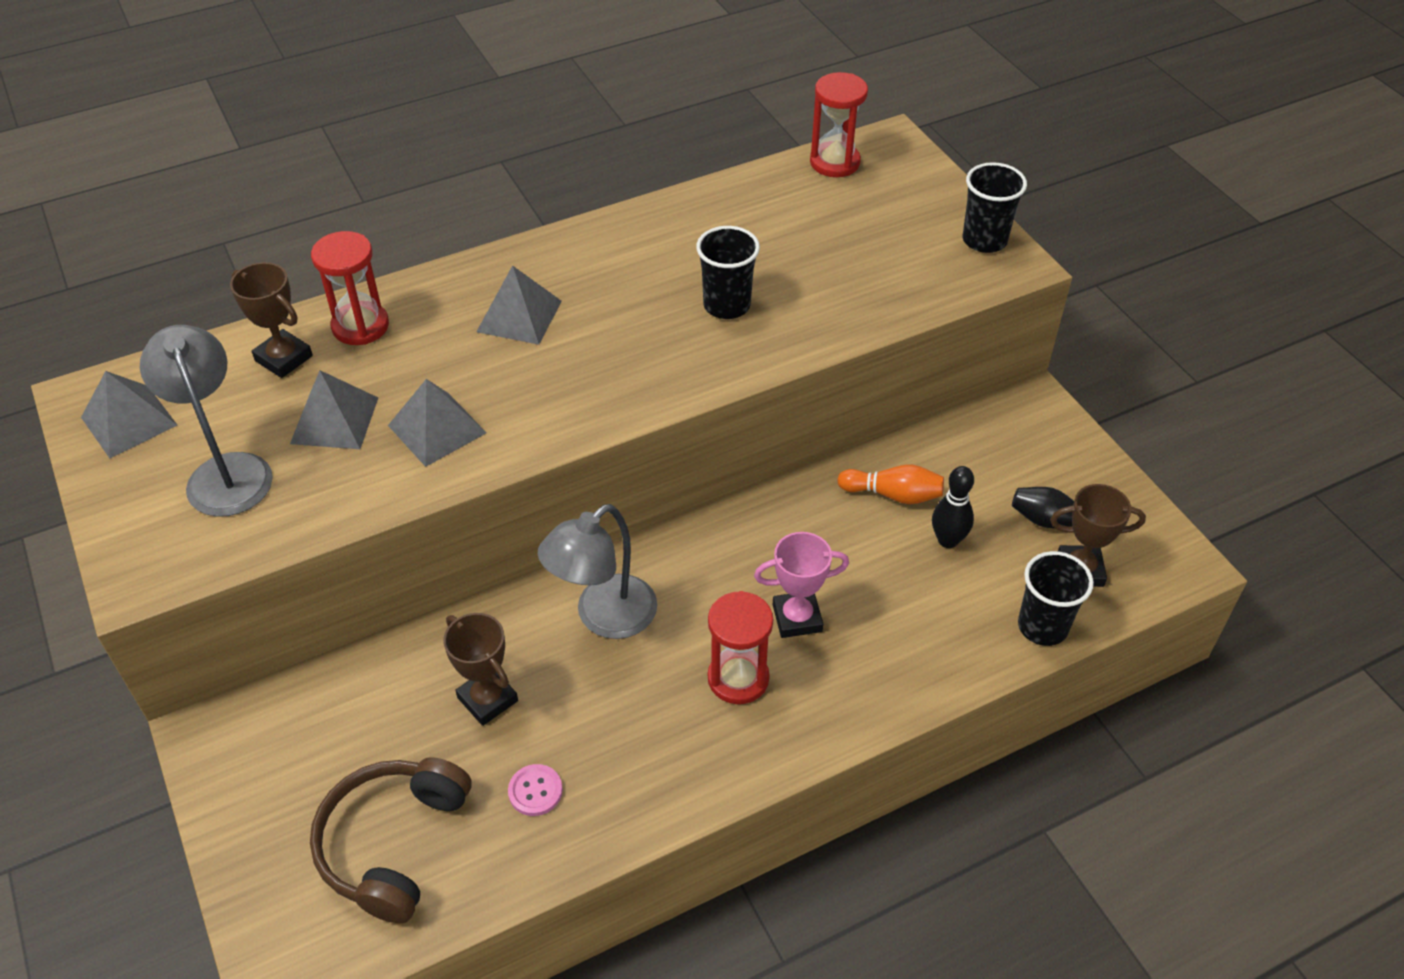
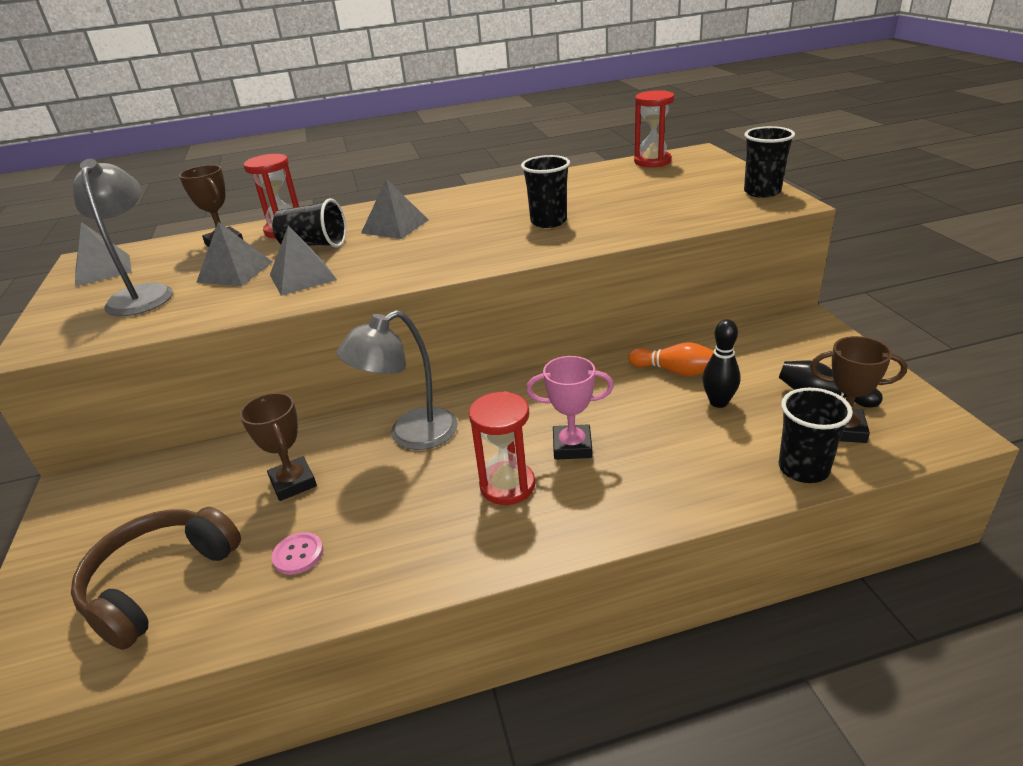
camera: 15 degrees right, 15 degrees down
none -> black cup [272,198,346,248]

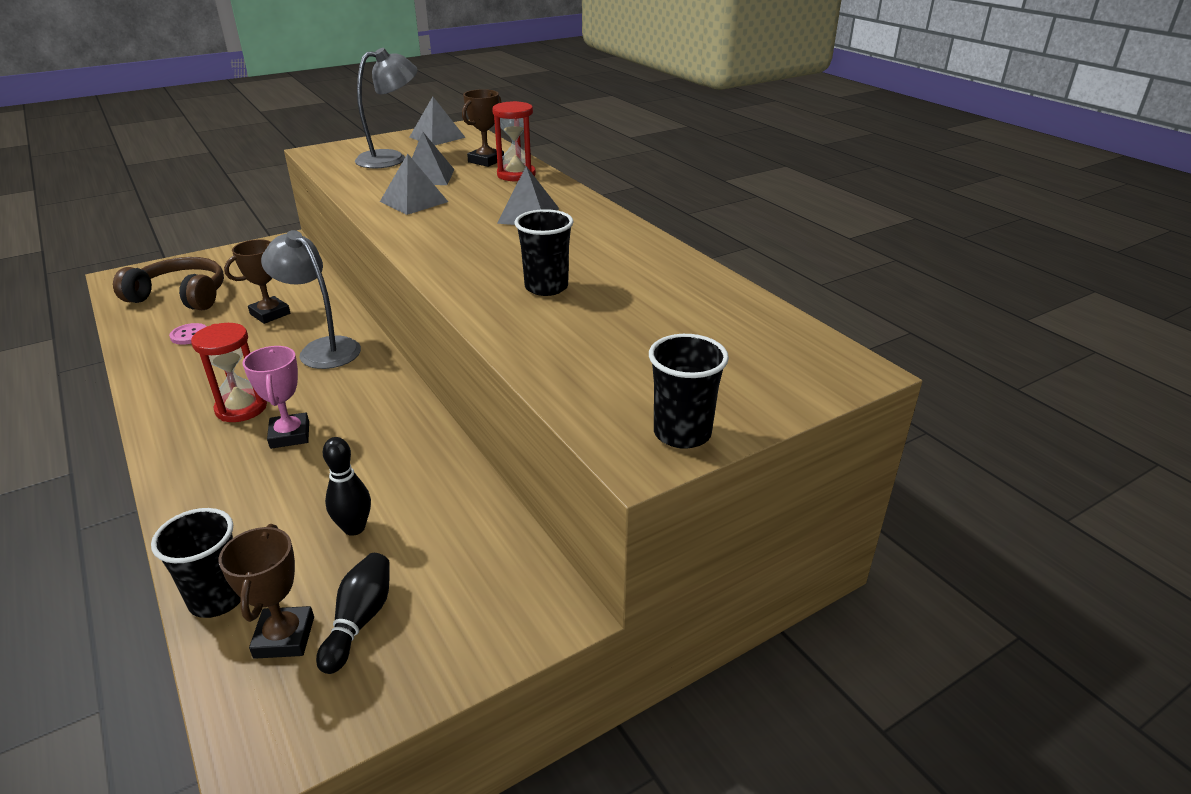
camera: 70 degrees right, 0 degrees up
black cup [272,198,346,248] -> none
orange bowling pin [628,342,714,376] -> none
red hourglass [634,90,675,167] -> none

